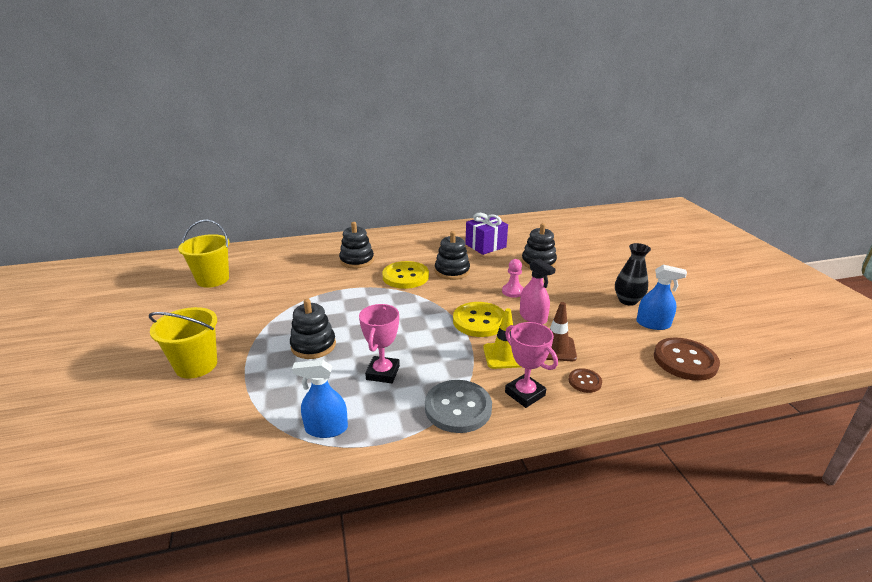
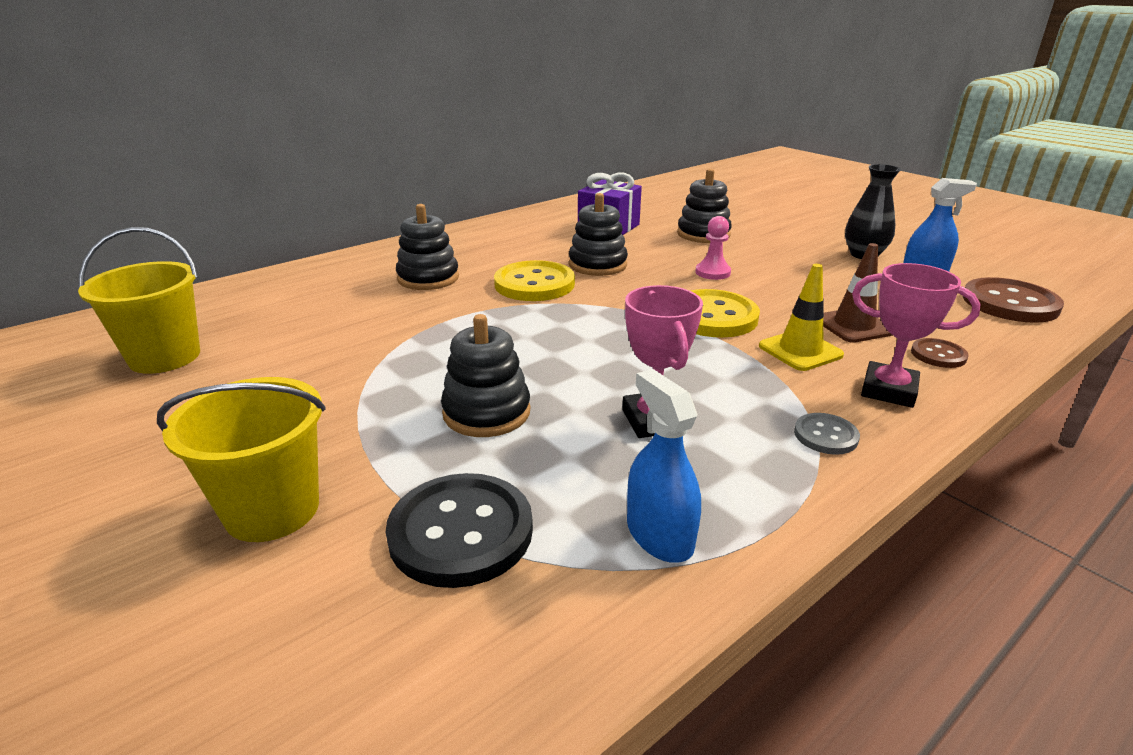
camera: 25 degrees left, 0 degrees up
blue spray bottle [292,360,348,438] -> blue spray bottle turned 90 degrees clockwise [627,369,701,563]
grey button [425,380,492,433] -> grey button [794,413,860,455], size x0.51
pink spray bottle [520,258,555,324] -> none
none -> black button [386,473,533,588]

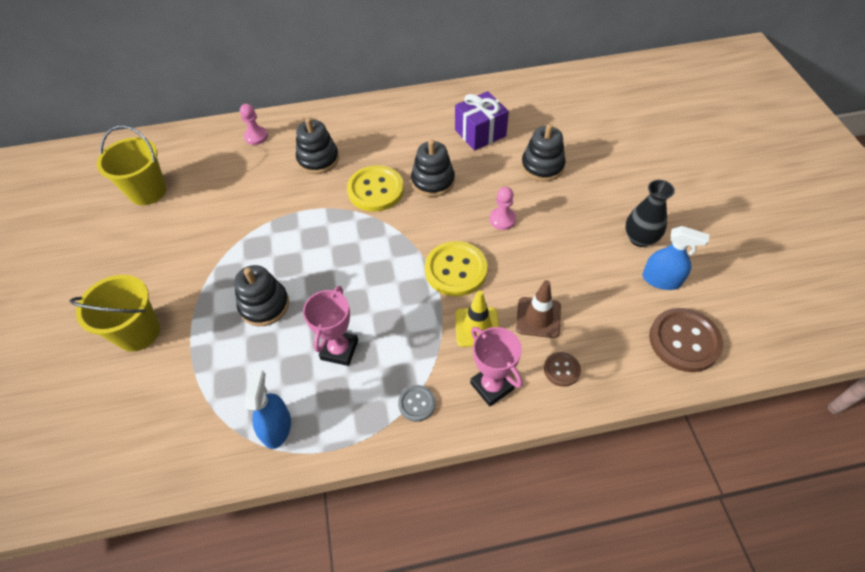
camera: 30 degrees right, 25 degrees up
black button [386,473,533,588] -> none
none -> pink pawn [240,104,268,145]

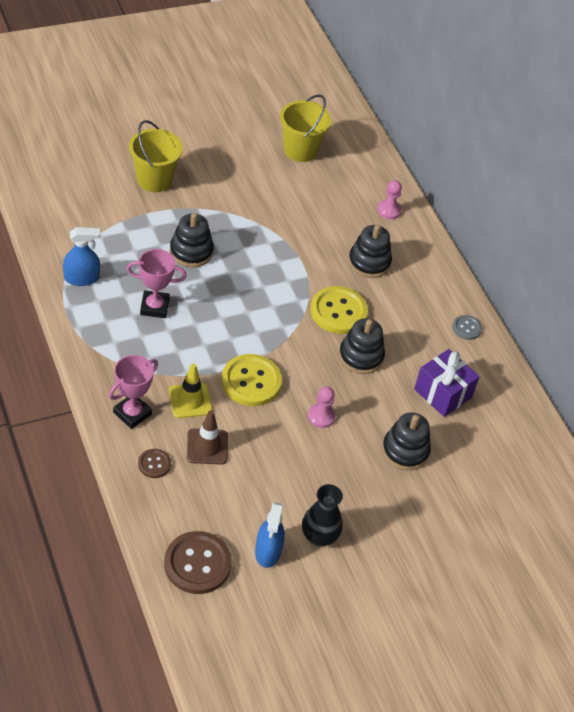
camera: 70 degrees right, 5 degrees down
grey button [398,385,435,422] -> grey button moved to [452,315,482,340]

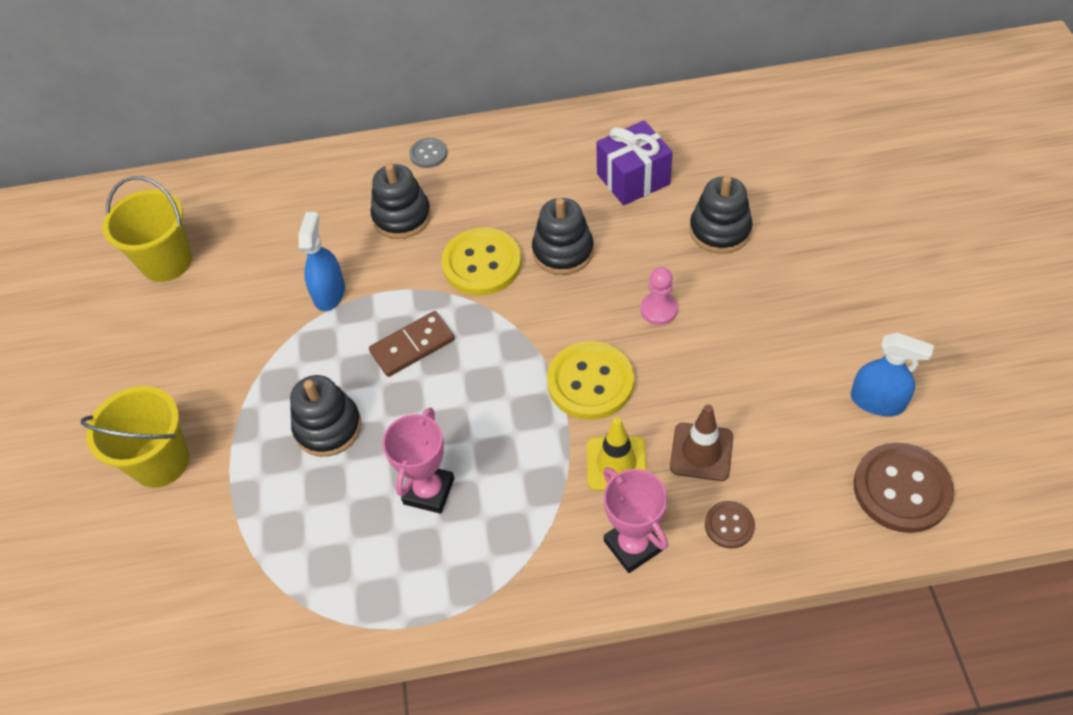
camera: 65 degrees left, 5 degrees up
blue spray bottle [63,227,100,286] -> blue spray bottle moved to [298,212,345,311]
black vase [302,484,343,547] -> none
pink pawn [377,180,402,219] -> none
grey button [452,315,482,340] -> grey button moved to [409,138,447,168]
none -> brown domino [369,311,455,377]

